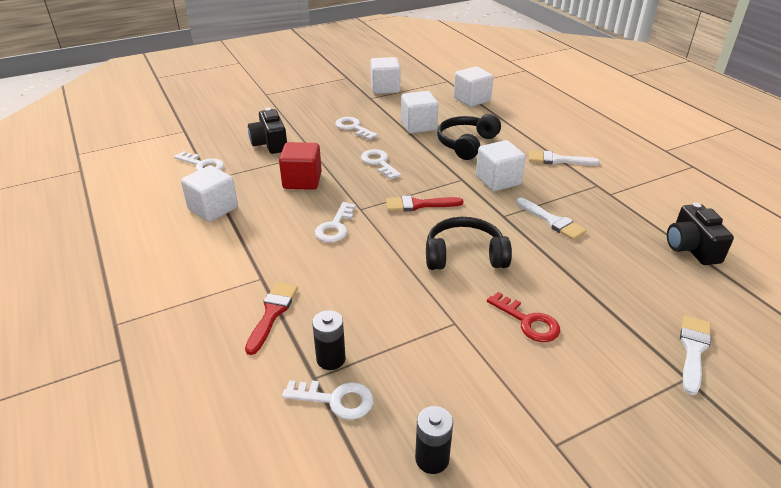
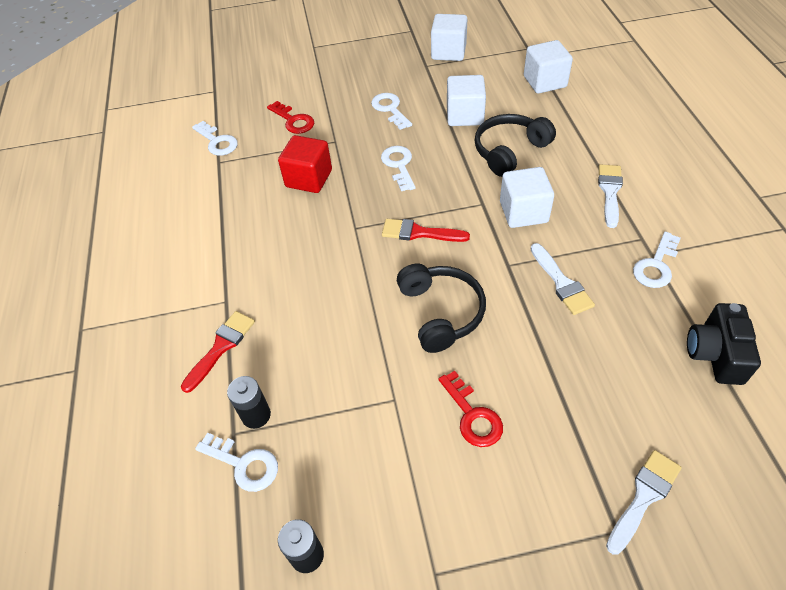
camera: 20 degrees right, 15 degrees up
white cube [181,165,238,222] -> none
black camera [248,108,287,154] -> red key [267,101,314,134]
white key [315,202,356,242] -> white key moved to [633,232,681,288]
black headphones [426,217,512,270] -> black headphones turned 60 degrees clockwise [397,264,486,353]
white brush [529,151,600,166] -> white brush turned 75 degrees clockwise [598,164,623,228]

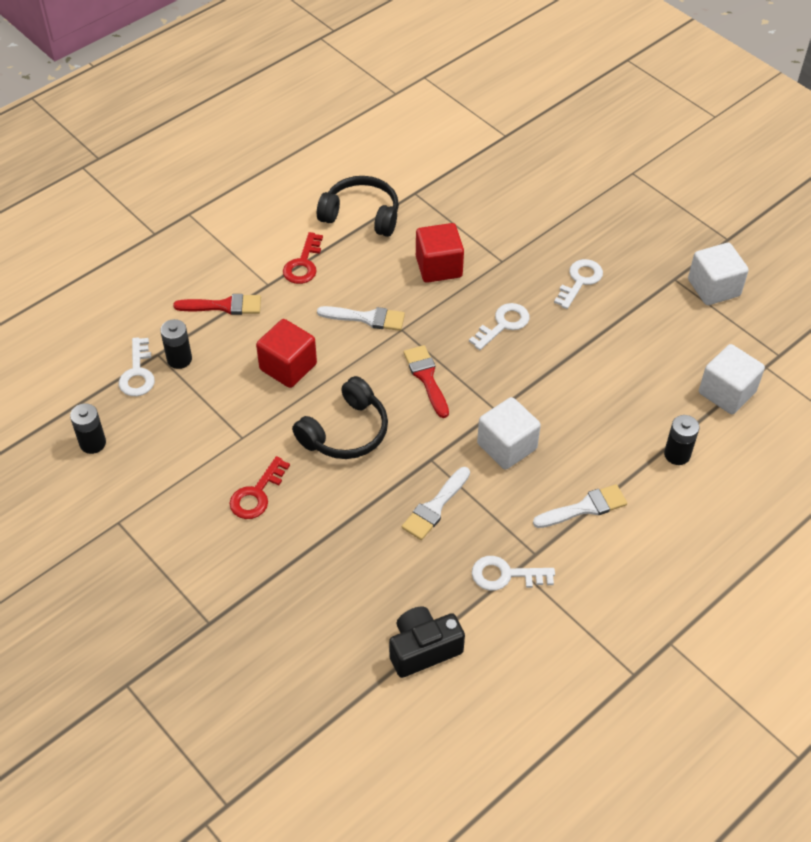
camera: 55 degrees right, 0 degrees up
white key [192,121,238,156] -> none
red key [267,101,314,134] -> red key moved to [283,232,323,284]
white cube [447,75,486,126] -> none
black headphones [475,114,556,177] -> black headphones moved to [317,176,399,237]
white brush [606,450,682,555] -> white brush moved to [317,306,405,331]
none -> red cube [256,319,317,388]
none -> black battery [664,415,699,465]

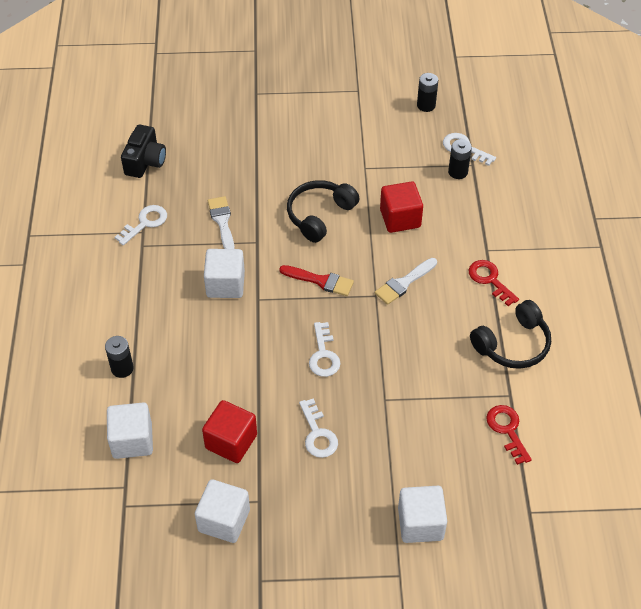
camera: 130 degrees right, 0 degrees up
red brush [173,294,261,315] -> none
red key [229,456,290,519] -> red key moved to [486,405,532,465]
black headphones [292,376,388,459] -> black headphones turned 45 degrees clockwise [287,180,360,243]
red cube [416,223,464,283] -> red cube moved to [202,400,257,463]
white brush [533,484,627,528] -> none
none -> white cube [398,486,447,543]

